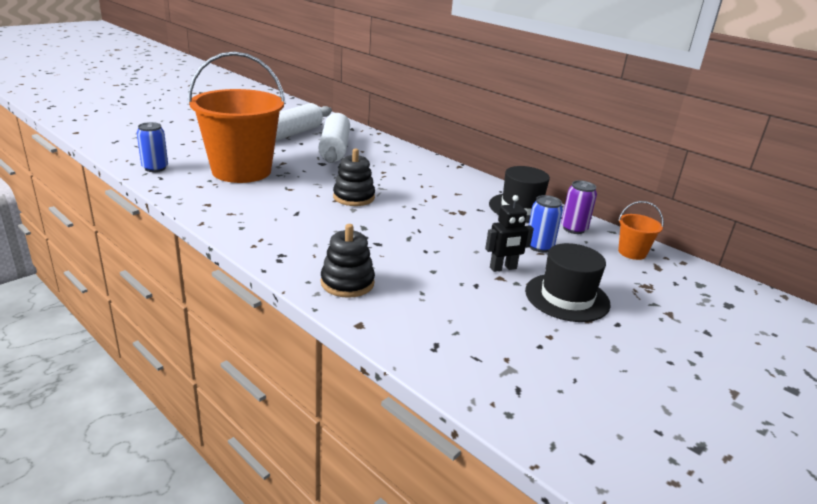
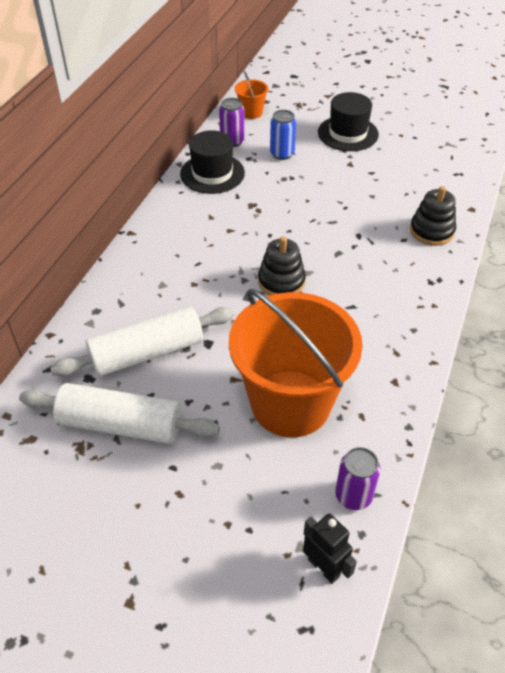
camera: 110 degrees left, 20 degrees up
blue can [137,122,168,172] -> purple can [335,447,380,510]
black robot [485,195,534,272] -> black robot moved to [303,513,357,584]

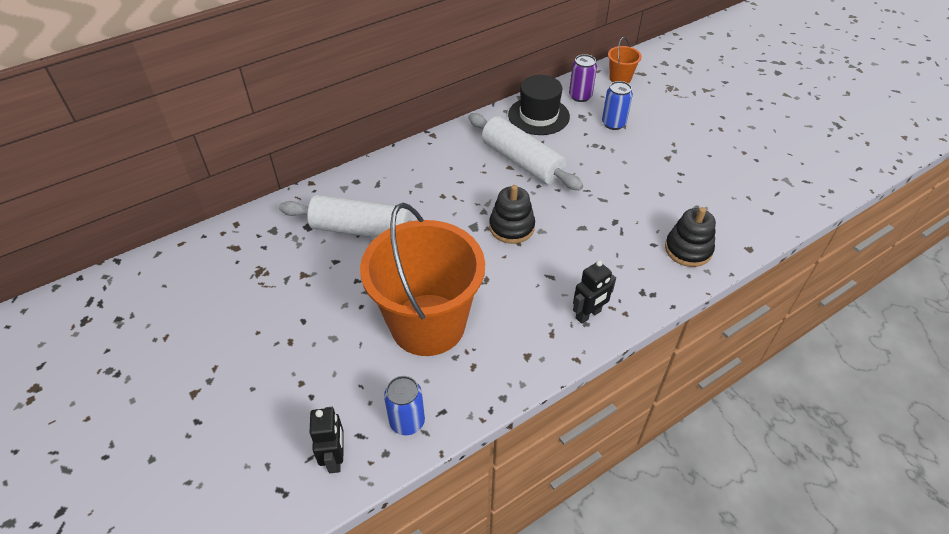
camera: 35 degrees right, 0 degrees up
white rolling pin [19,383,220,444] -> white rolling pin moved to [468,113,583,190]
black hat [318,92,379,151] -> none
purple can [335,447,380,510] -> blue can [384,376,425,435]
none -> black robot [573,260,616,324]

